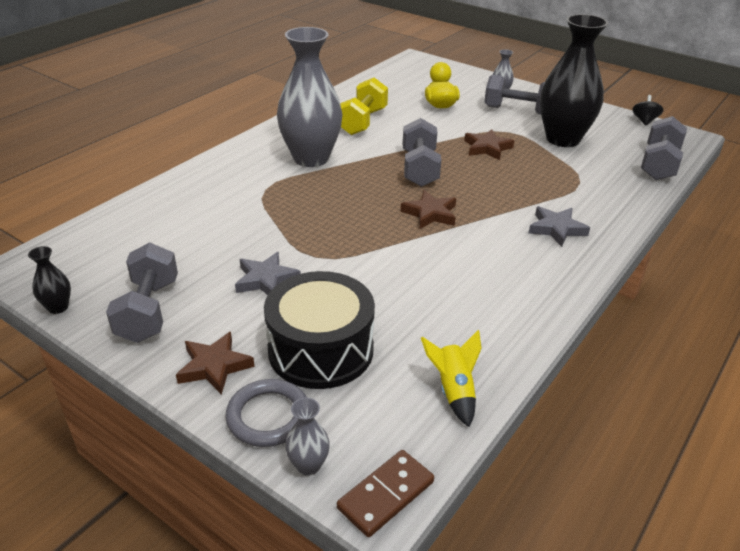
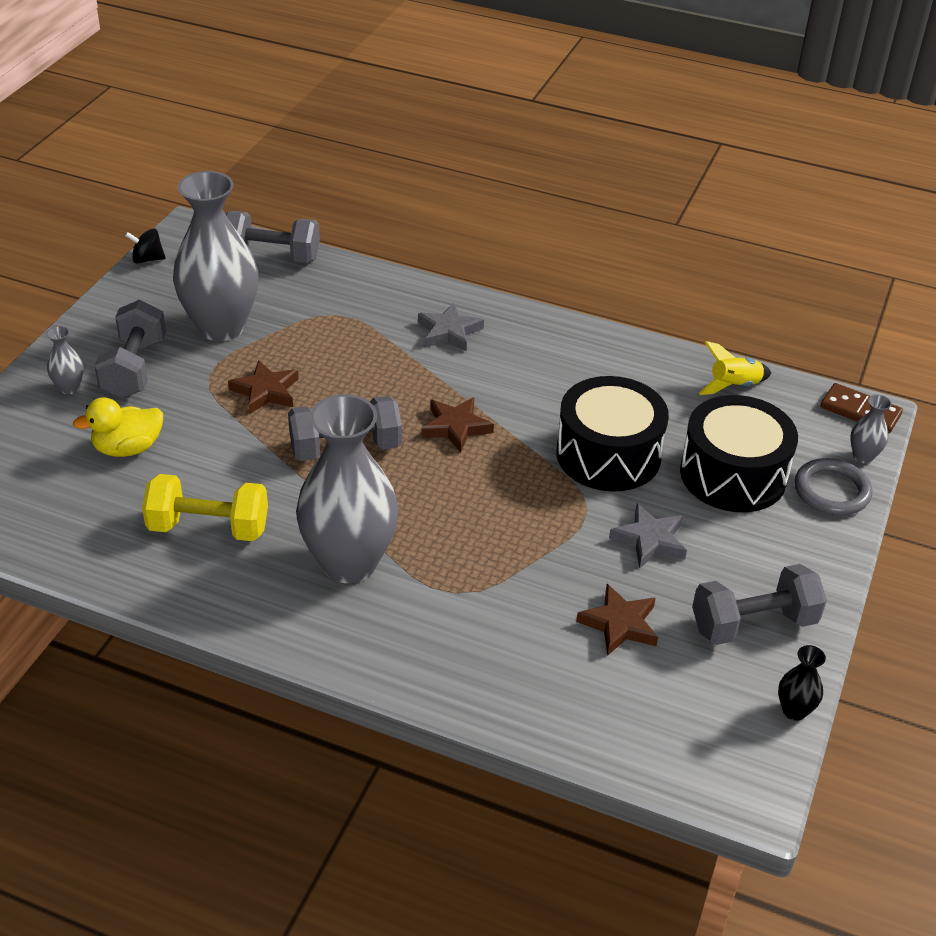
camera: 105 degrees left, 5 degrees up
brown star [176,332,255,395] -> brown star moved to [576,584,658,656]
black vase [540,14,608,147] -> grey vase [173,171,258,341]
none -> black drum [556,376,669,492]

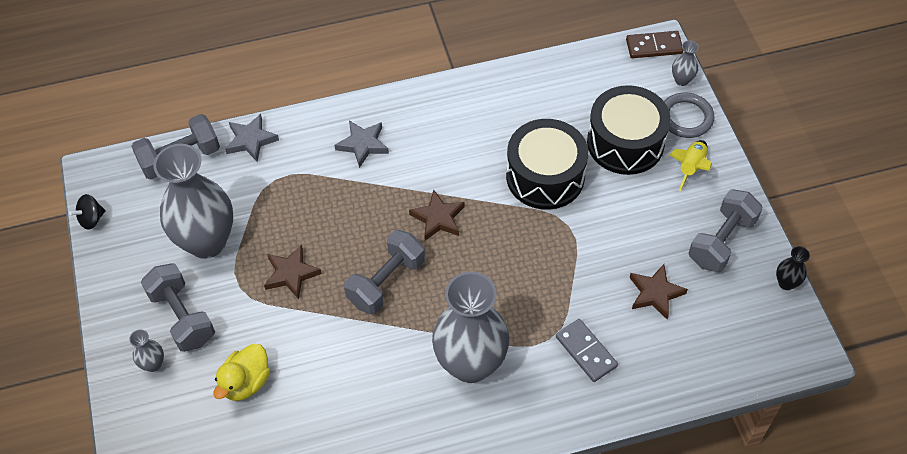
camera: 35 degrees left, 15 degrees up
yellow dumbbell [142,474,268,541] -> none
grey star [609,504,687,568] -> grey star moved to [225,114,279,162]
yellow rocket [699,341,771,395] -> yellow rocket moved to [669,140,712,191]
none -> grey domino [556,319,618,382]

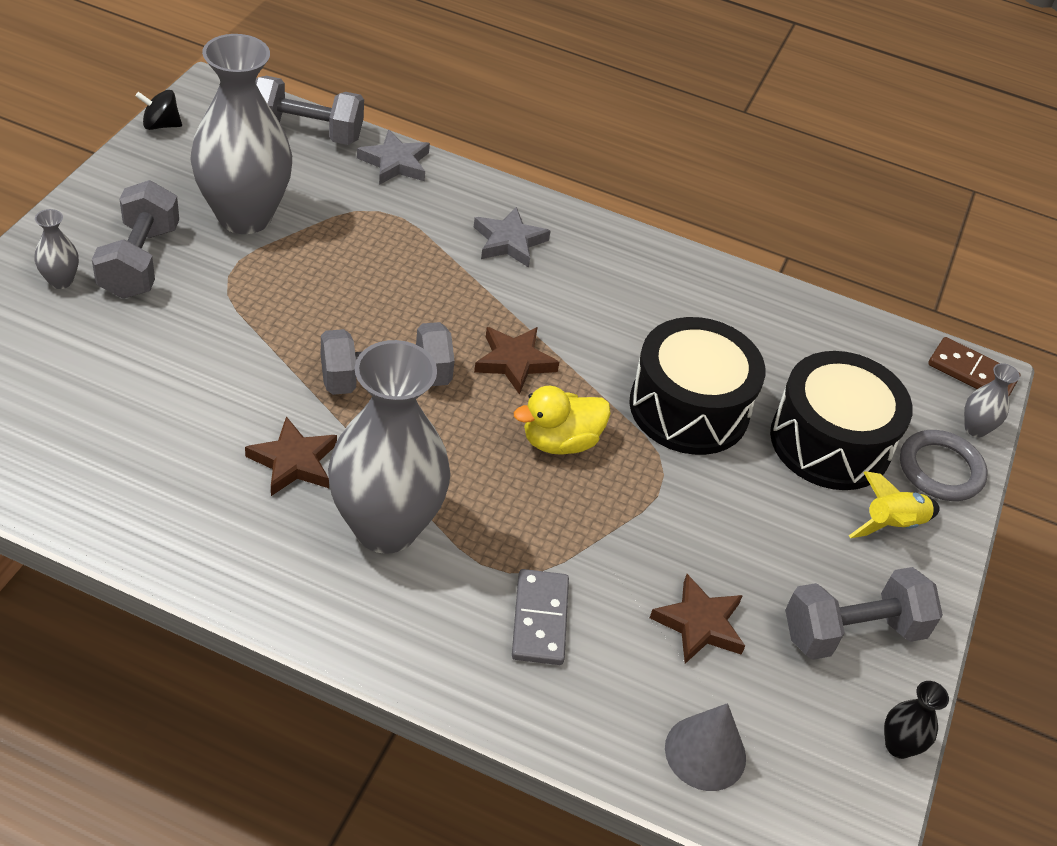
camera: 30 degrees right, 10 degrees down
yellow duck [214,344,270,401] -> yellow duck moved to [514,386,611,455]
brown star [264,245,322,299] -> brown star moved to [245,416,337,496]
none -> grey cone [665,703,746,791]

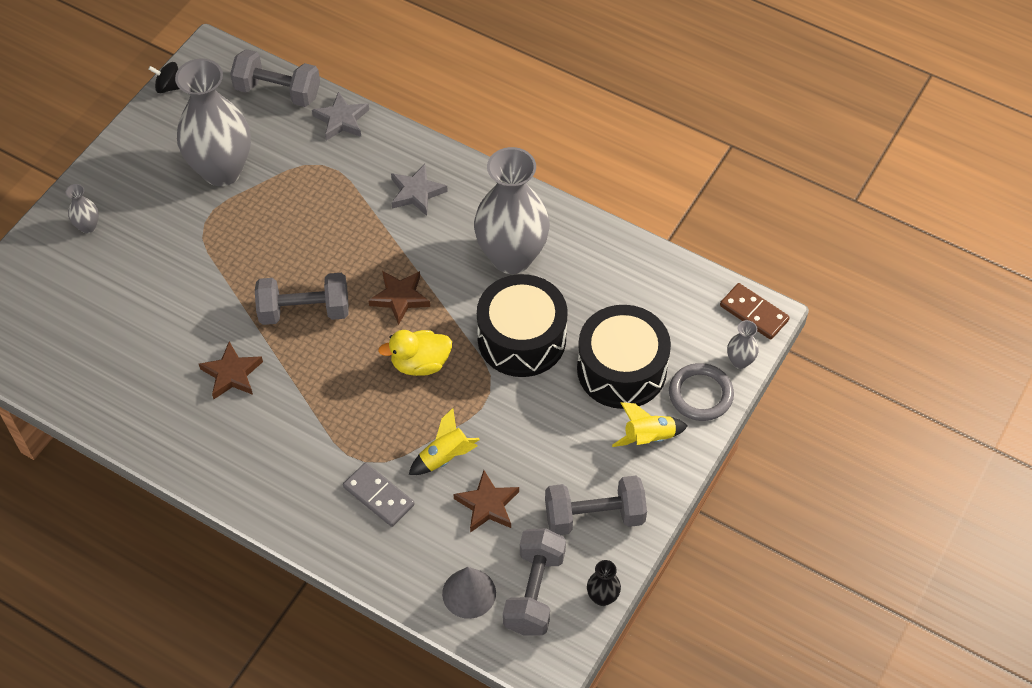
camera: 15 degrees right, 10 degrees up
grey dumbbell [92,180,179,299] -> grey dumbbell moved to [503,528,566,636]
grey vase [328,340,450,554] -> grey vase moved to [474,147,550,274]
grey domino [512,569,569,665] -> grey domino turned 60 degrees counterclockwise [343,462,415,527]
none -> yellow rocket [409,408,480,475]

